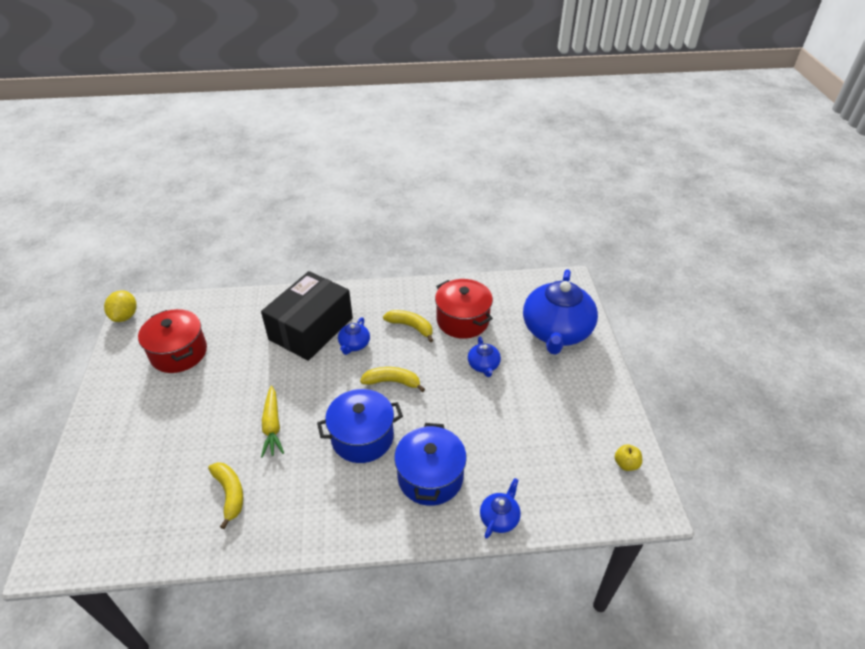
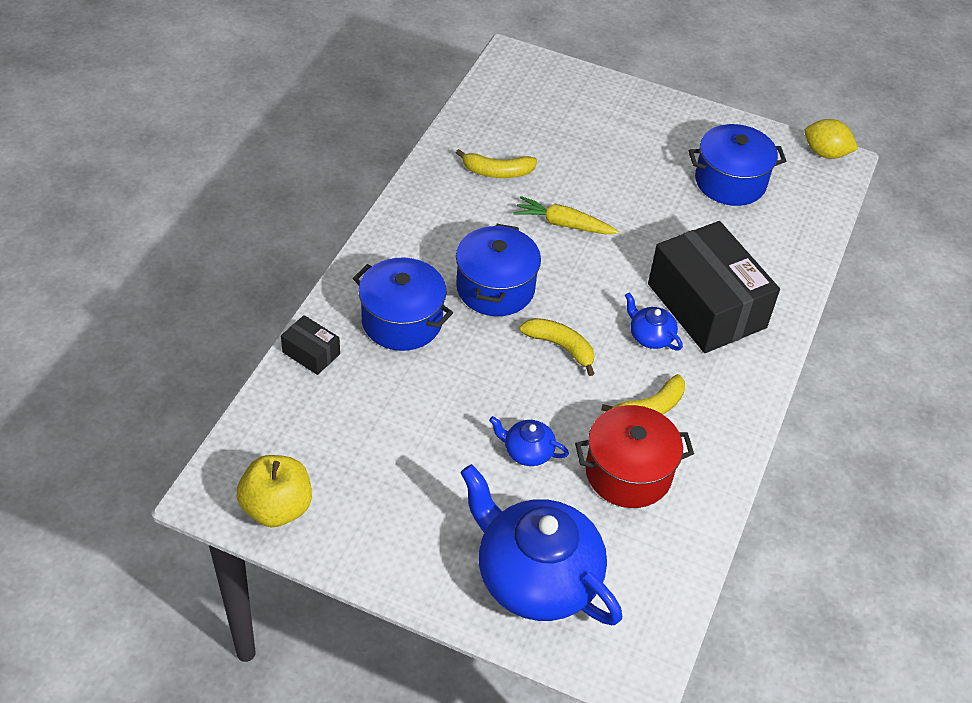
camera: 115 degrees right, 5 degrees up
red pot [138,309,207,373] -> blue pot [689,124,786,206]
yellow banana [360,367,425,392] -> yellow banana turned 90 degrees counterclockwise [519,318,595,376]
blue teapot [480,478,521,539] -> black box [281,315,340,375]
yellow apple [615,444,642,471] -> yellow apple [237,455,312,527], size x1.95

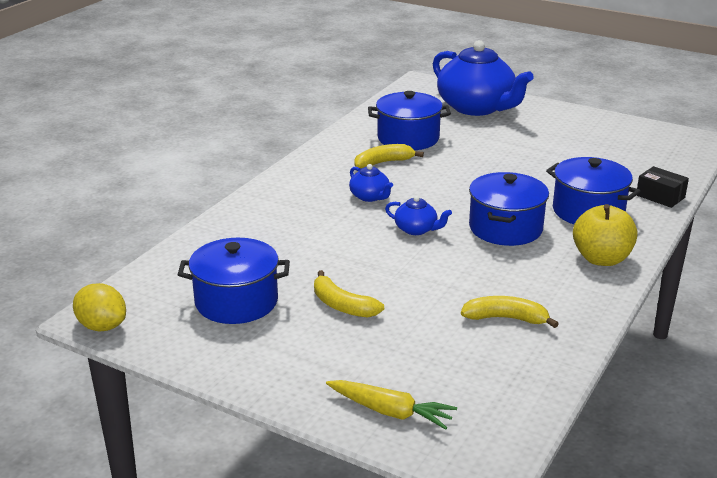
camera: 170 degrees left, 20 degrees down
yellow apple [237,455,312,527] -> yellow apple moved to [573,204,638,266]
blue teapot [489,416,569,466] -> blue teapot moved to [385,196,452,235]
yellow carrot [513,196,619,234] -> yellow carrot moved to [326,380,457,430]
yellow banana [519,318,595,376] -> yellow banana moved to [314,270,384,318]
red pot [575,405,694,508] -> blue pot [368,91,451,150]
black box [648,221,780,353] -> none

